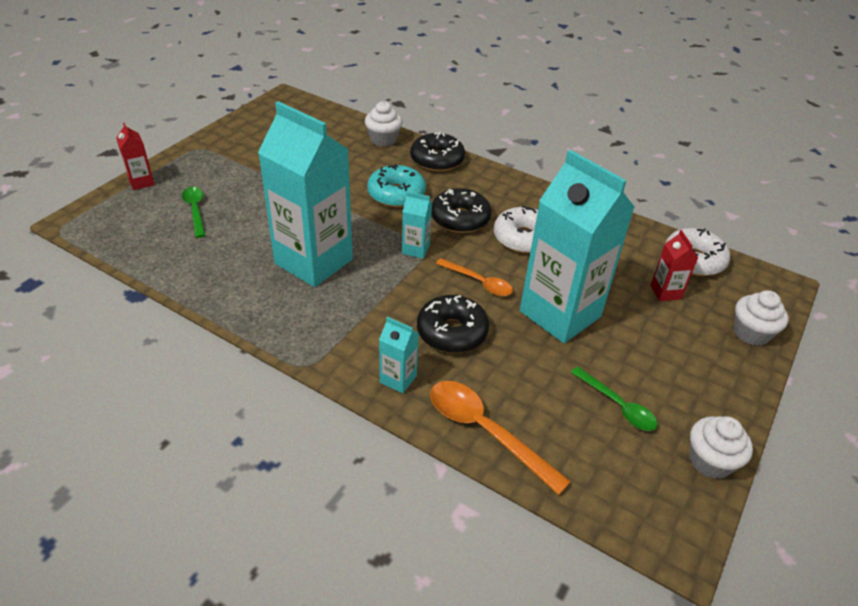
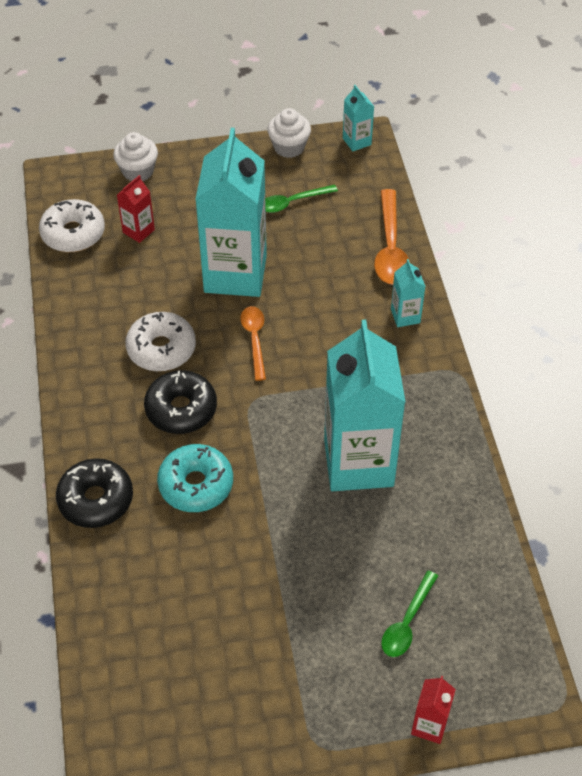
camera: 130 degrees left, 10 degrees up
white cupcake [365,101,403,147] -> none
turquoise carton [402,192,432,258] -> turquoise carton moved to [343,85,374,151]
black donut [417,295,489,353] -> none
green spoon [571,366,657,431] -> green spoon turned 120 degrees counterclockwise [265,185,338,213]

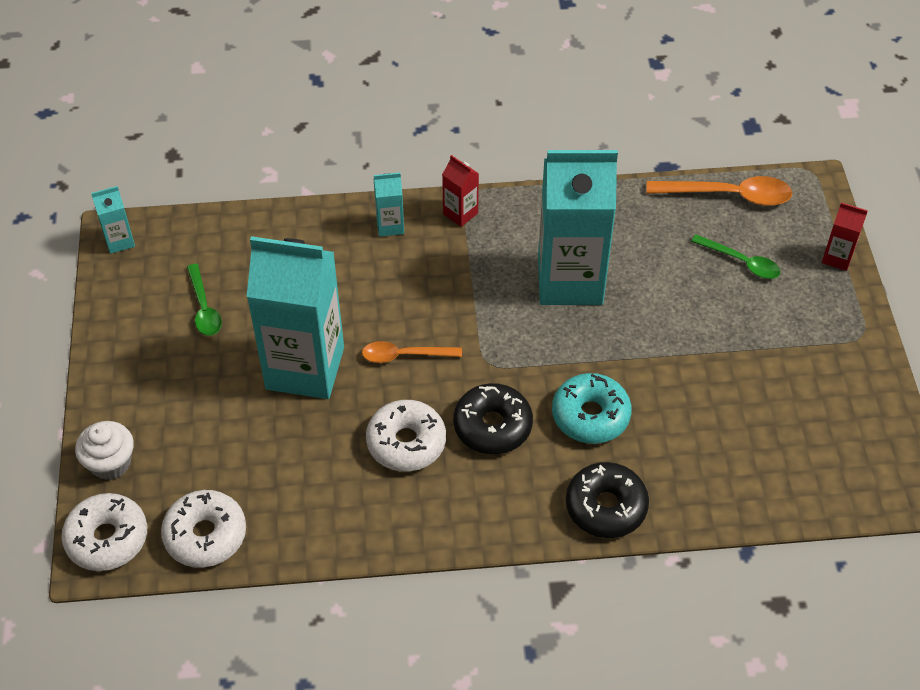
camera: 85 degrees left, 0 degrees up
red carton [117,175,155,243] -> red carton moved to [442,155,479,227]
white cupcake [267,108,311,158] -> none
orange spoon [374,189,410,285] -> orange spoon moved to [646,176,792,206]
none -> white donut [61,493,147,571]

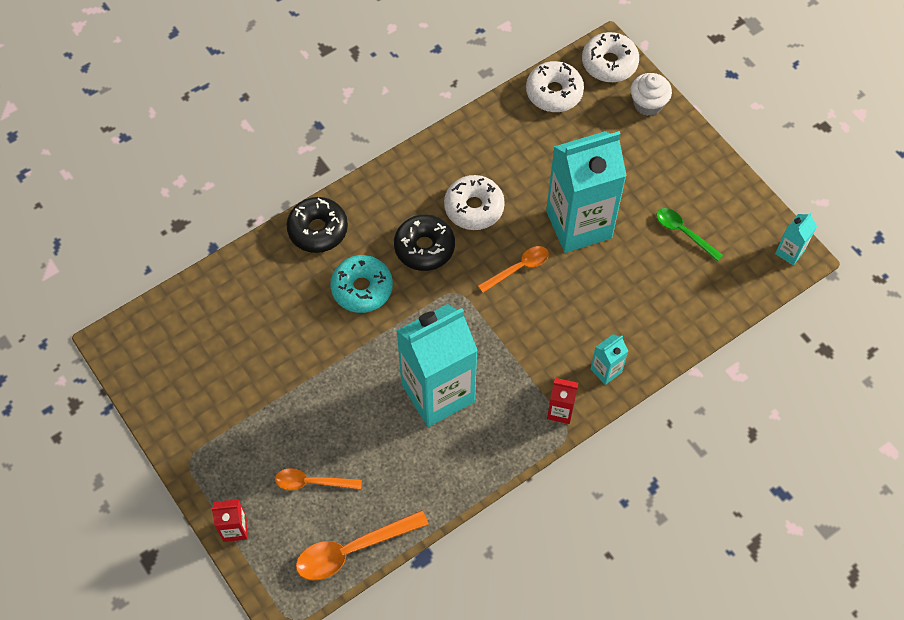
camera: 150 degrees right, 10 degrees up
green spoon [691,234,781,279] -> orange spoon [275,468,362,490]

